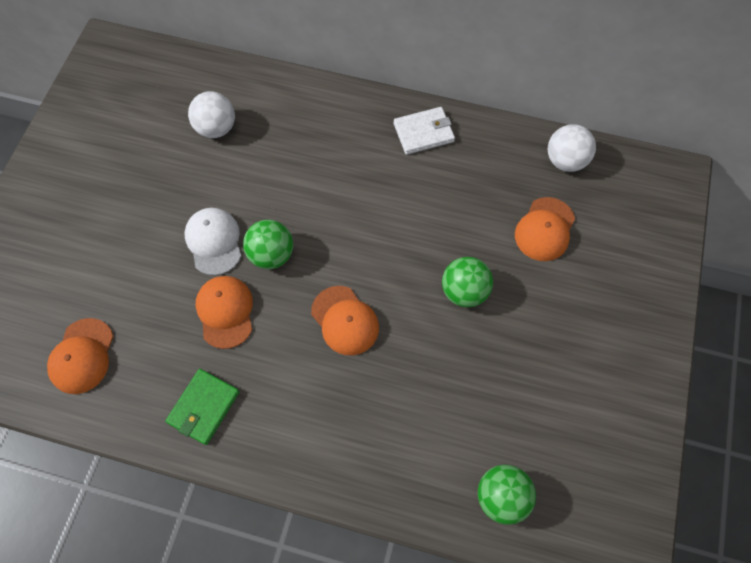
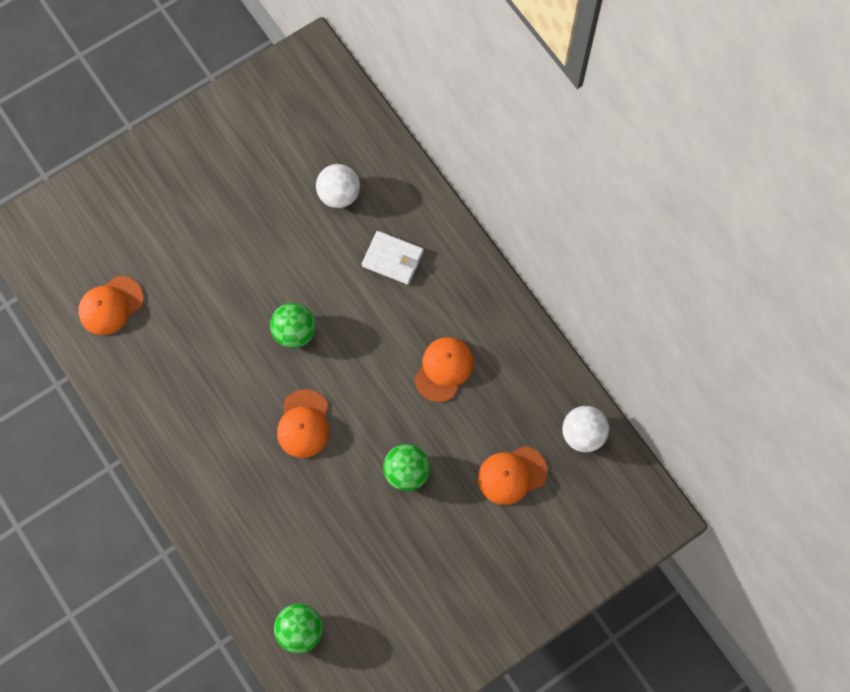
camera: 40 degrees right, 5 degrees up
green wallet [165,369,240,445] -> none
white cap [184,208,241,276] -> none
orange cap [196,276,253,349] -> orange cap moved to [414,337,474,402]
white wallet [394,107,455,155] -> white wallet moved to [362,231,424,285]

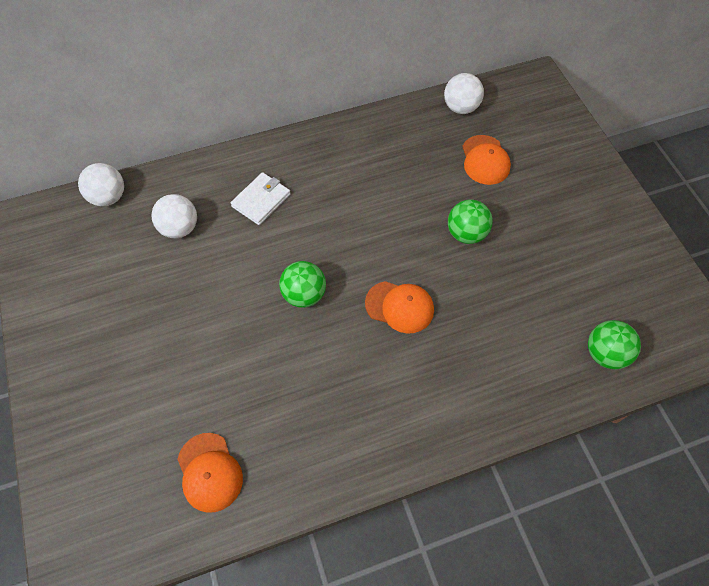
camera: 75 degrees left, 10 degrees down
orange cap [414,337,474,402] -> none
none -> white ball [78,163,124,206]

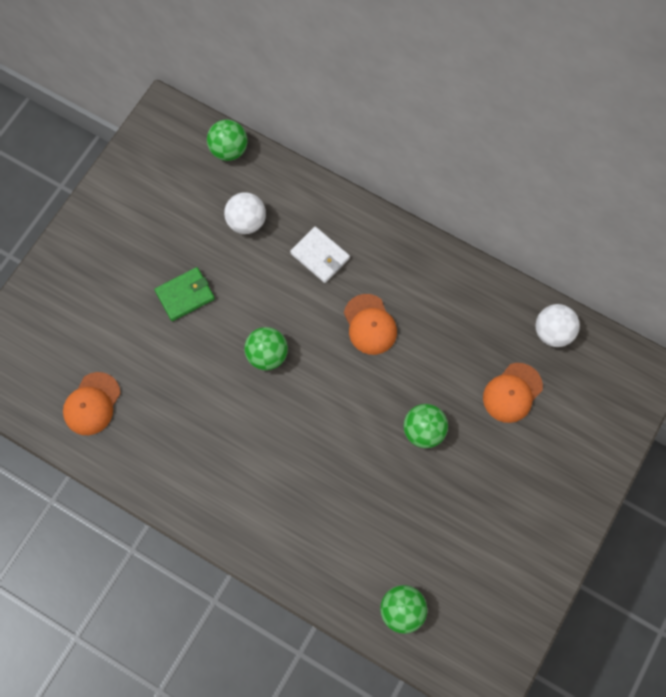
camera: 50 degrees right, 10 degrees up
white ball [78,163,124,206] -> green ball [207,119,247,161]
white wallet [231,172,291,225] -> white wallet turned 45 degrees clockwise [290,227,350,283]
orange cap [365,281,434,334] -> orange cap moved to [344,294,397,355]
none -> green wallet [154,267,215,321]

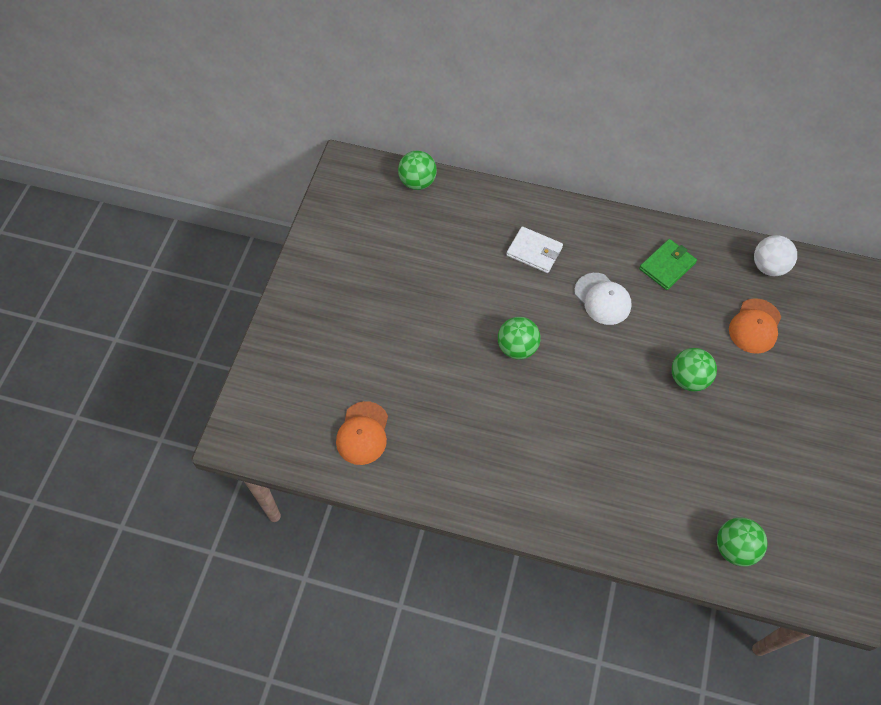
camera: 15 degrees left, 10 degrees down
green wallet [154,267,215,321] -> green wallet moved to [639,239,697,290]
white ball [224,192,266,234] -> none
orange cap [344,294,397,355] -> white cap [574,273,632,325]

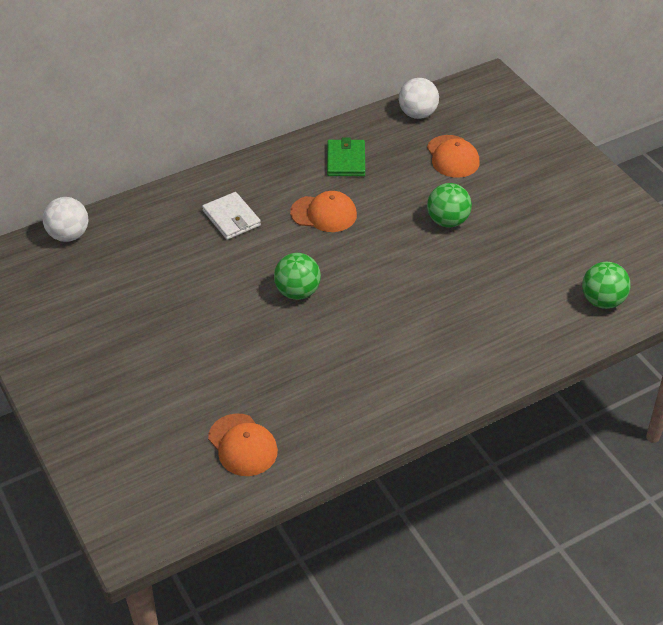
camera: 45 degrees left, 15 degrees down
green ball [398,151,437,190] -> white ball [43,197,88,242]
white wallet [506,227,563,273] -> white wallet turned 75 degrees clockwise [202,192,261,240]
white cap [574,273,632,325] -> orange cap [290,191,357,232]

